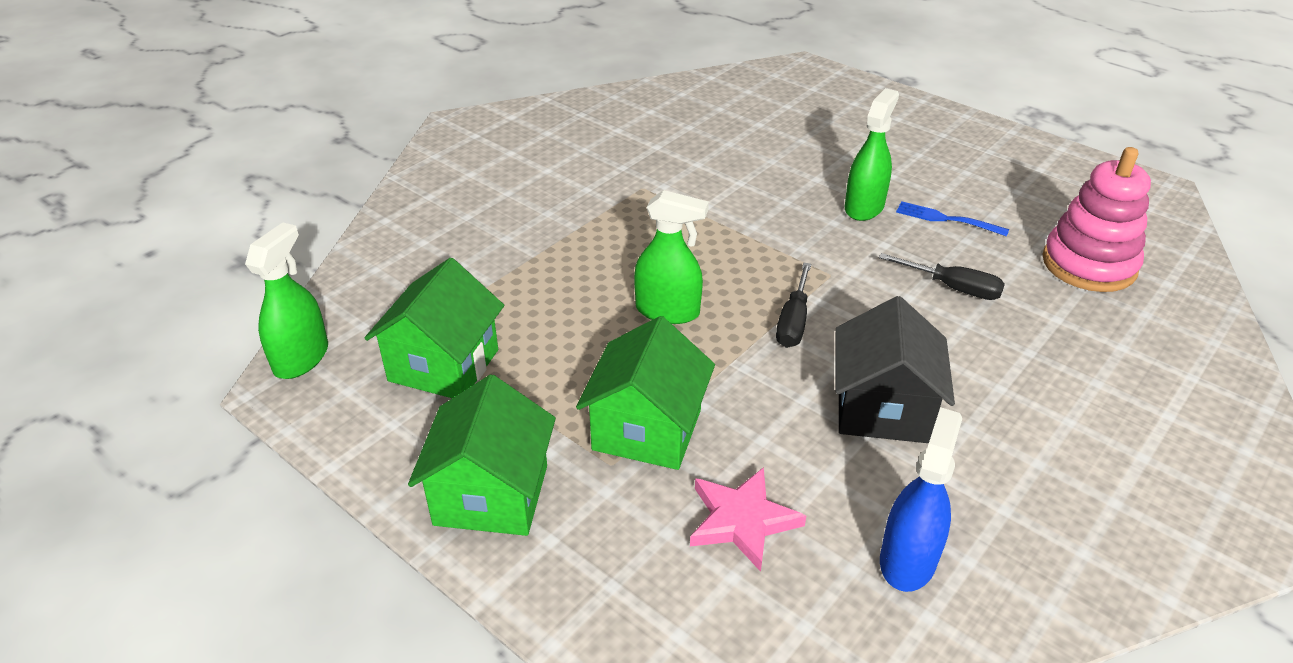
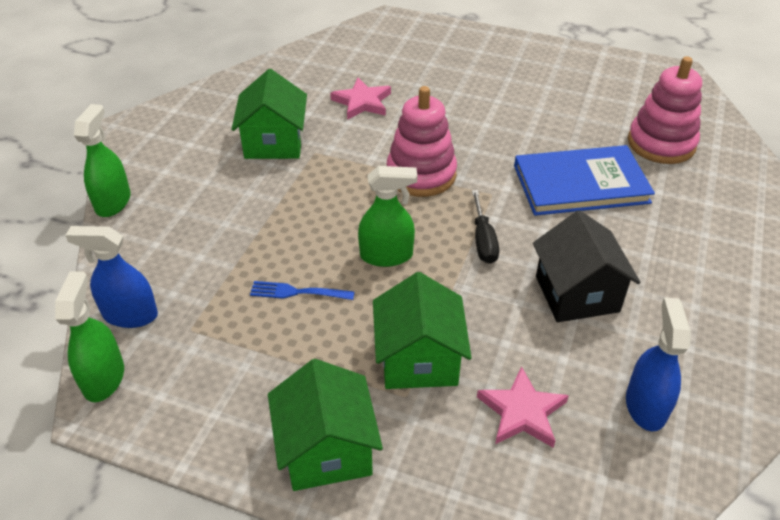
camera: 20 degrees left, 5 degrees up
green house [364,258,504,398] -> green house moved to [232,69,307,159]
green spray bottle [845,88,899,221] -> green spray bottle moved to [74,104,131,217]
black screwdriver [879,253,1005,300] -> blue book [514,145,655,216]
blue fork [896,201,1009,237] -> blue fork moved to [250,281,355,300]
none -> blue spray bottle [65,226,158,328]
none -> pink star [330,78,391,120]
none -> pink stacking toy [387,86,457,197]

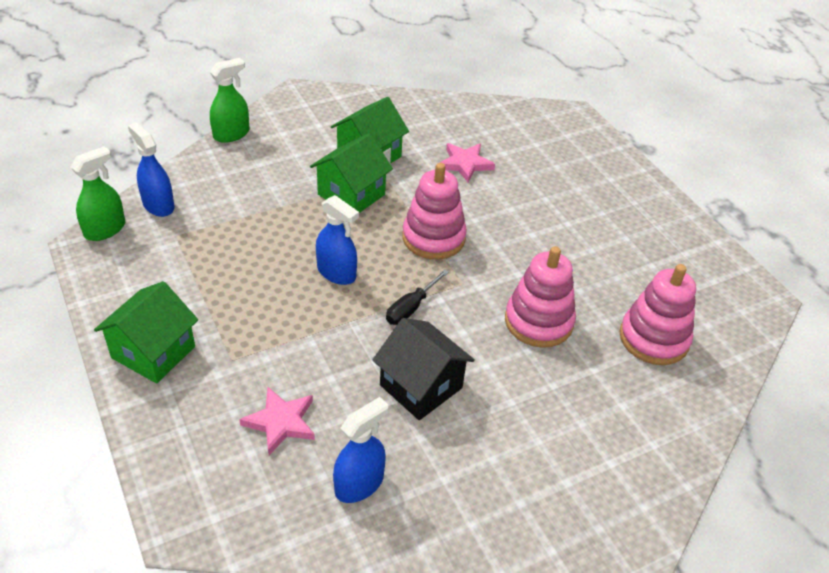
camera: 40 degrees right, 0 degrees up
blue fork [250,281,355,300] -> none
green spray bottle [358,166,417,267] -> blue spray bottle [316,195,359,285]
green house [373,272,472,389] -> green house moved to [310,133,393,213]
blue book [514,145,655,216] -> pink stacking toy [505,246,576,348]
black house [533,210,641,322] -> black house turned 75 degrees counterclockwise [373,318,475,420]

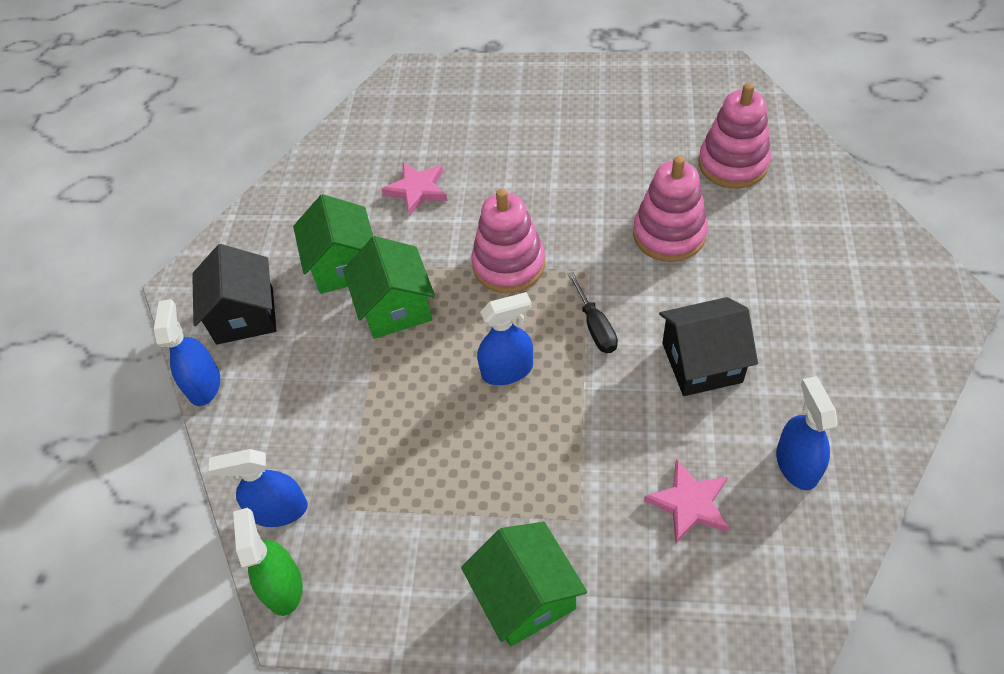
camera: 50 degrees left, 10 degrees up
green spray bottle [210,58,250,143] -> blue spray bottle [154,299,220,406]
none -> black house [192,244,276,345]

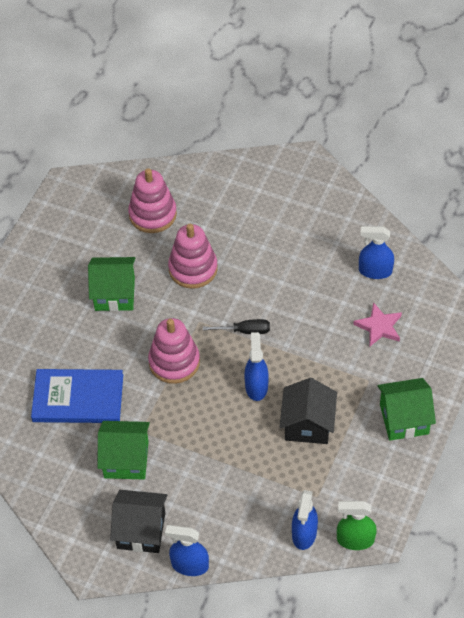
camera: 75 degrees left, 0 degrees up
green house [343,236,435,339] -> green house moved to [88,257,136,311]
pink star [381,162,447,216] -> blue book [31,369,123,423]
black house [659,297,758,396] -> black house moved to [279,378,337,444]

